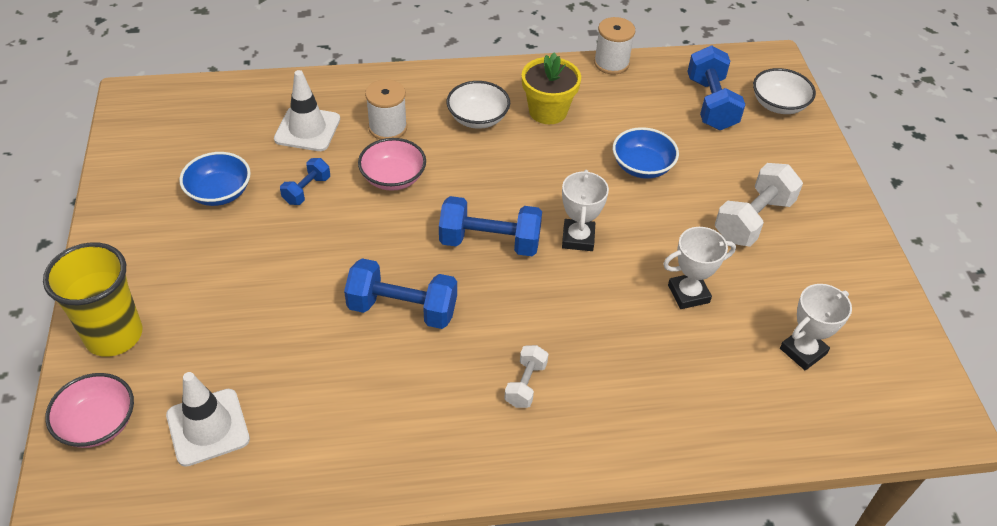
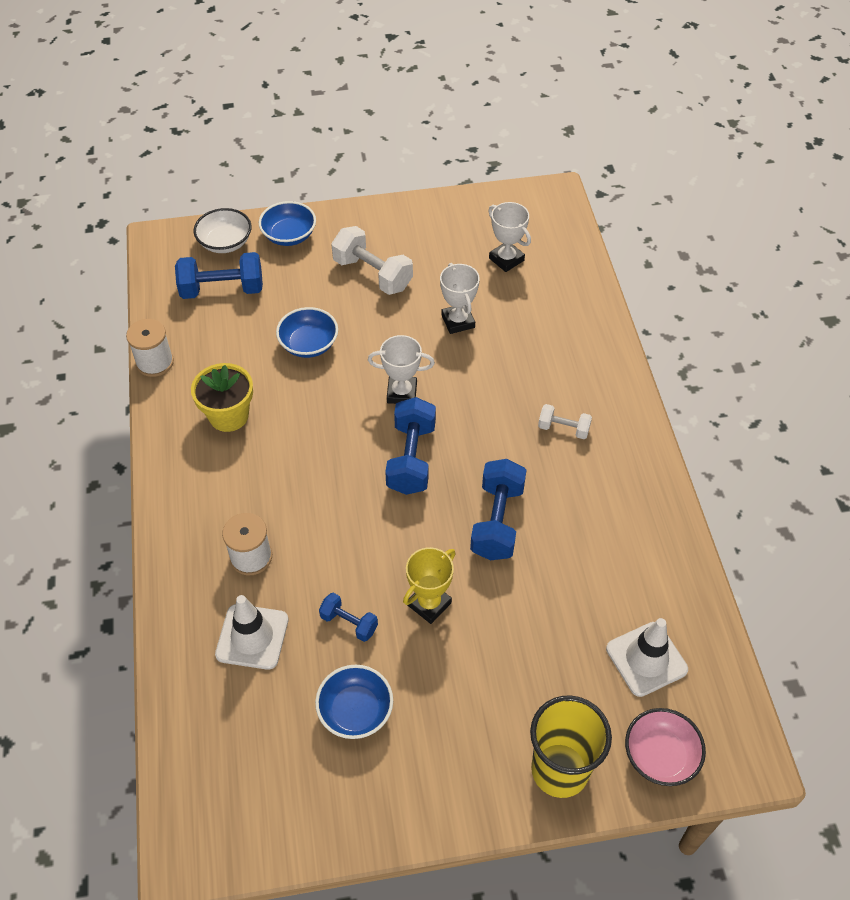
camera: 90 degrees left, 5 degrees up
pink bowl [358,138,426,191] -> none
white bowl [446,81,510,129] -> none
none -> blue bowl [259,201,316,246]
none -> yellow trophy [403,547,456,624]

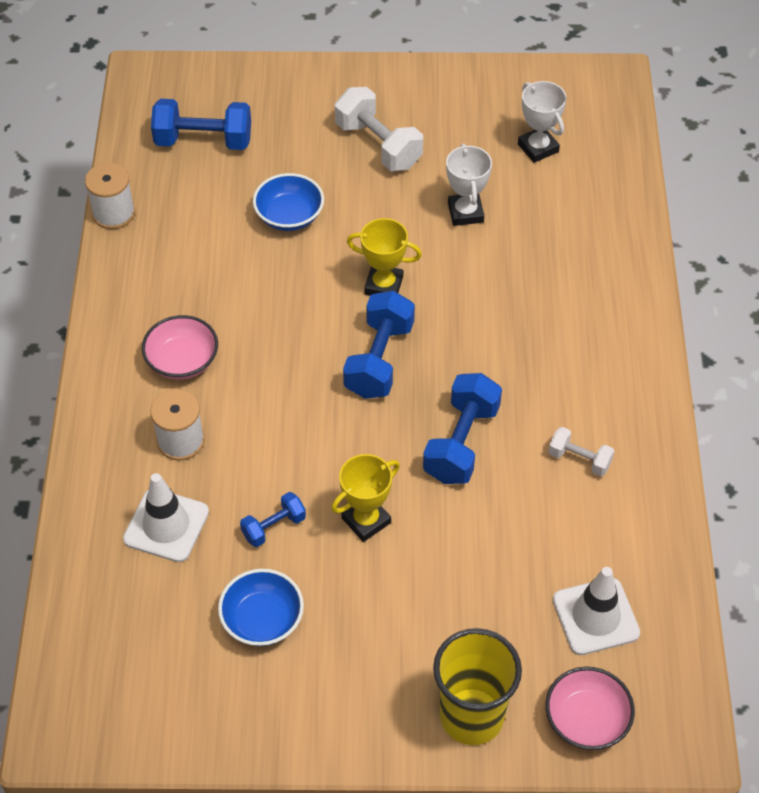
camera: 10 degrees right, 0 degrees up
yellow flower pot [191,363,253,432] -> none
white bowl [193,208,252,253] -> none
blue bowl [259,201,316,246] -> none
blue dumbbell [319,593,378,642] -> blue dumbbell turned 75 degrees counterclockwise [240,492,306,547]
white trophy [368,335,435,404] -> yellow trophy [347,218,422,295]
white dumbbell [538,404,592,439] -> white dumbbell moved to [548,427,614,476]
none -> pink bowl [142,315,218,380]

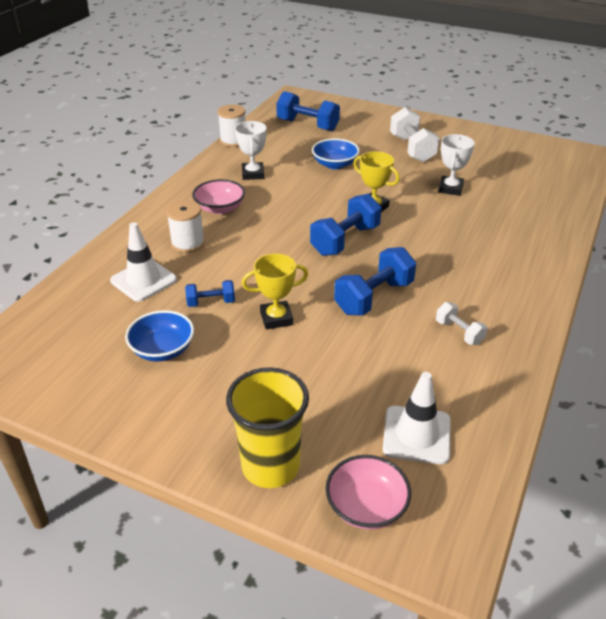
camera: 25 degrees right, 15 degrees down
white trophy [518,81,567,163] -> white trophy moved to [235,121,267,180]

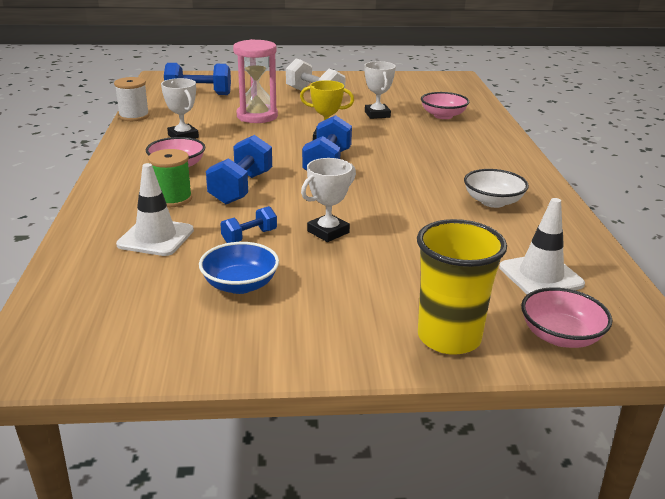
camera: 30 degrees left, 10 degrees down
white spool [166,200,205,253] -> green spool [148,149,192,207]
yellow trophy [242,253,308,329] -> white trophy [301,158,356,242]
blue bowl [312,138,360,169] -> pink hourglass [233,39,278,123]
blue dumbbell [334,247,416,316] -> blue dumbbell moved to [206,135,272,204]
white dumbbell [436,302,488,345] -> white bowl [464,169,529,208]
none -> pink bowl [421,92,469,119]

